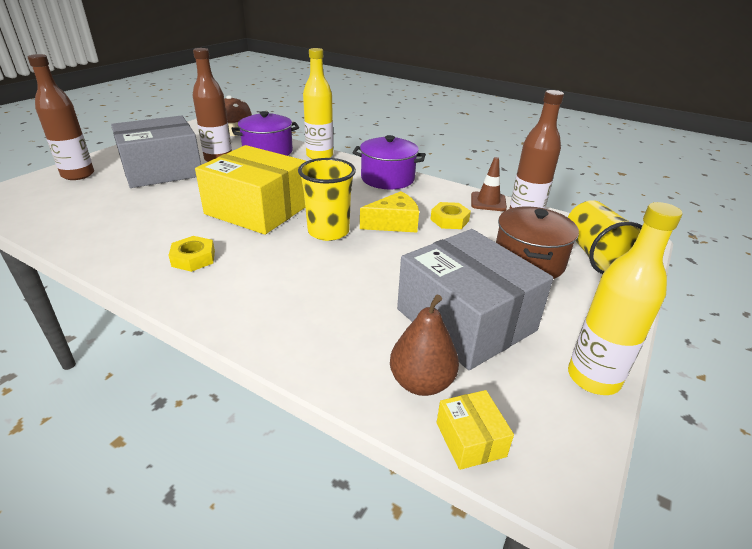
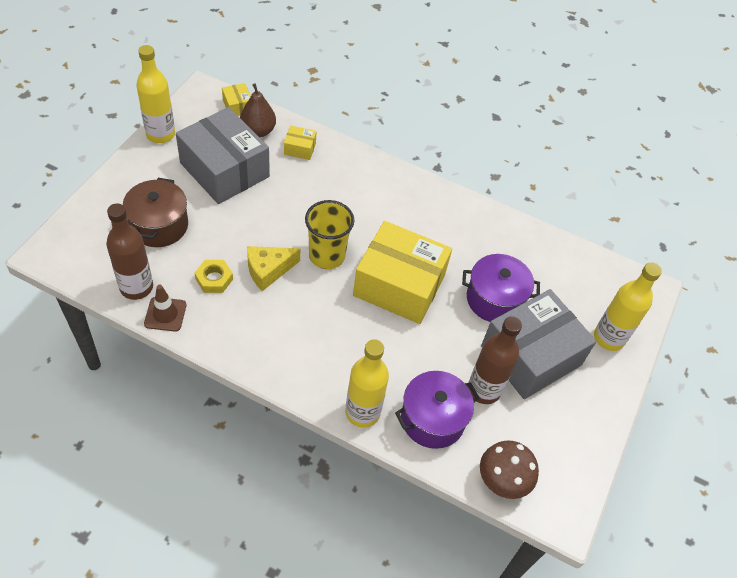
camera: 170 degrees right, 20 degrees up
brown bottle [28,54,94,180] -> yellow bottle [594,262,662,351]
yellow nut [169,236,215,272] -> none
purple pot [352,135,426,189] -> purple pot moved to [462,254,540,322]
yellow cup [568,200,642,274] -> none
none -> yellow box [284,126,317,160]

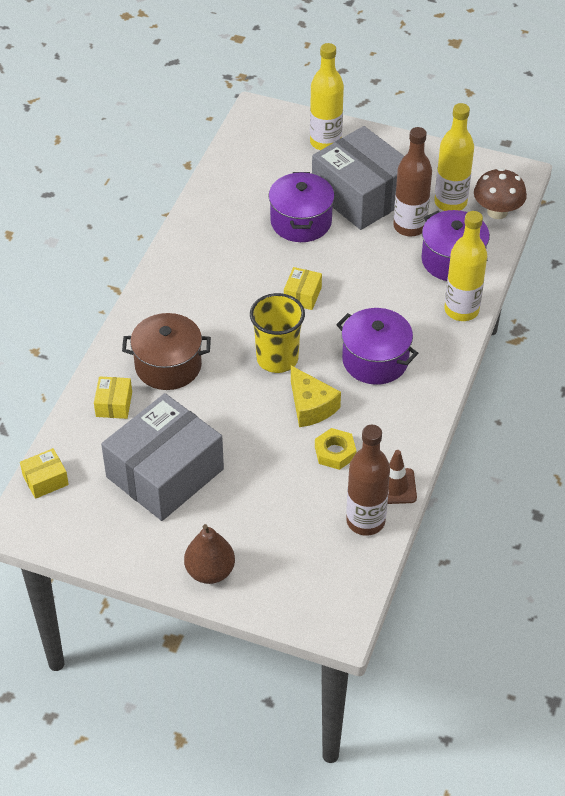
camera: 90 degrees left, 5 degrees down
brown pot [123,178,188,247] -> brown pot moved to [122,313,211,390]
yellow bottle [136,45,175,143] -> yellow bottle moved to [435,103,474,211]
brown pear [240,83,276,137] -> brown pear moved to [184,524,235,584]
yellow box [353,221,452,324] -> yellow box [284,267,322,310], size x0.41
none -> purple pot [336,308,418,385]

